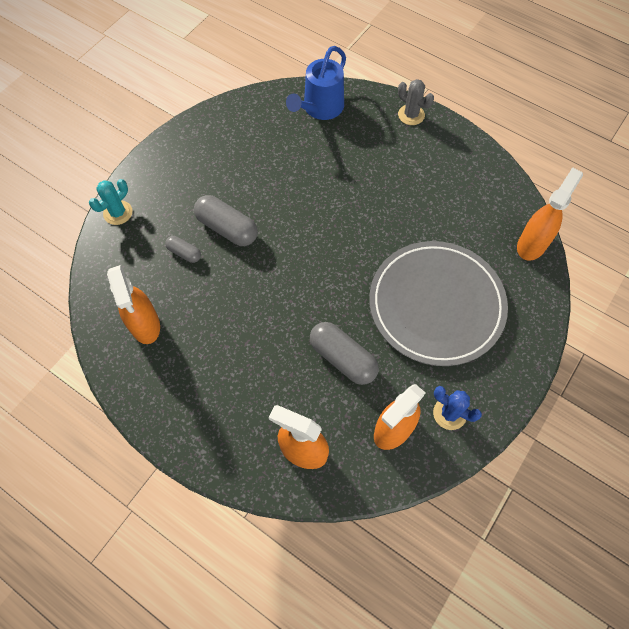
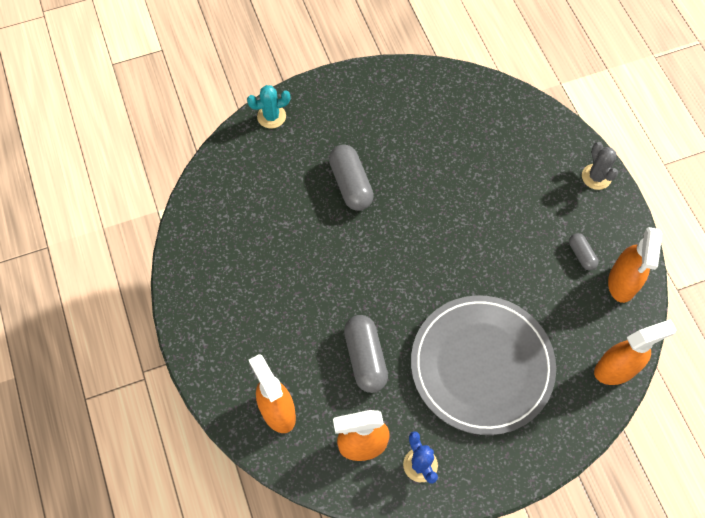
camera: 35 degrees right, 0 degrees up
orange spray bottle [107,265,160,344] -> orange spray bottle moved to [608,227,662,303]
grey capsule [165,236,201,263] -> grey capsule moved to [569,233,599,270]
blue watering can [286,46,346,120] -> none

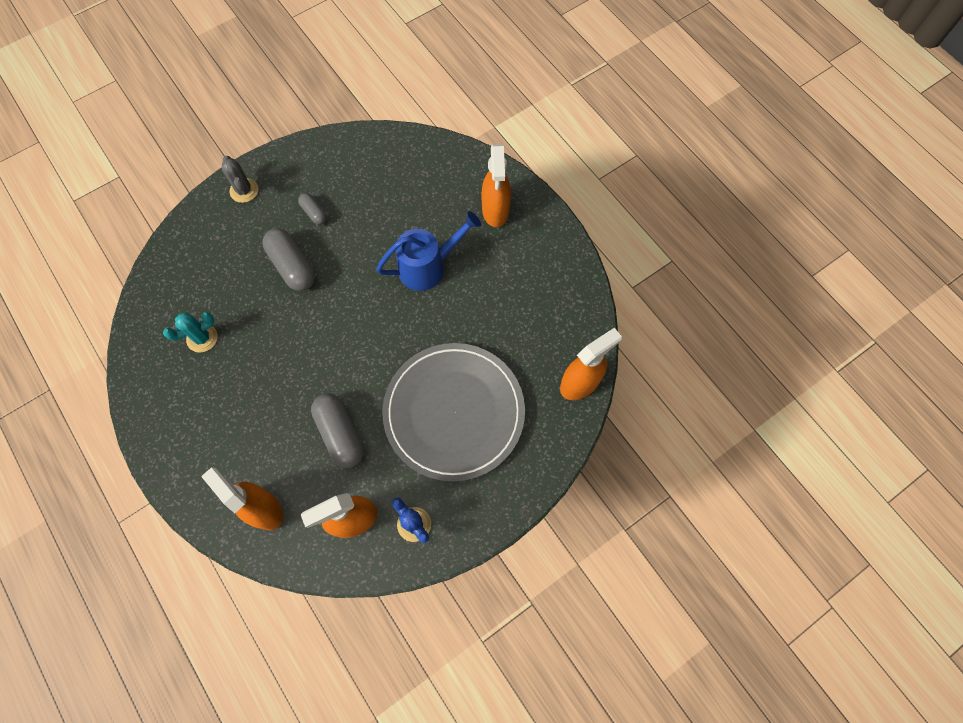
camera: 15 degrees left, 5 degrees up
turquoise cactus [247,85,290,129] -> turquoise cactus moved to [163,312,218,353]
grey capsule [569,233,599,270] -> grey capsule moved to [298,193,327,225]
grey cactus [582,142,618,190] -> grey cactus moved to [222,156,258,203]
orange spray bottle [608,227,662,303] -> orange spray bottle moved to [482,144,511,227]
none -> blue watering can [376,211,481,291]

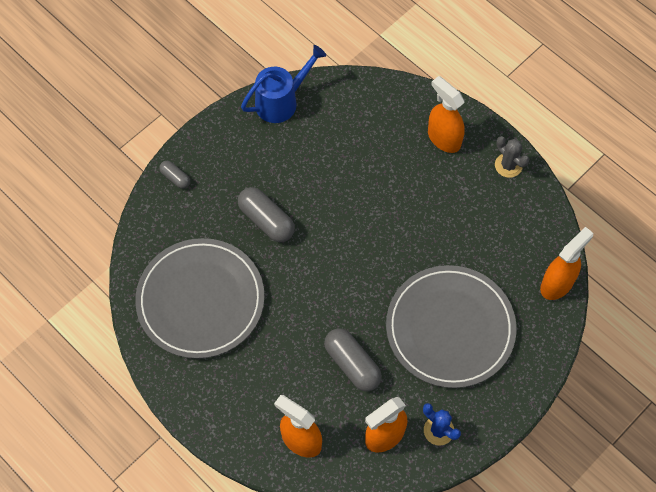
camera: 10 degrees left, 5 degrees down
turquoise cactus [163,312,218,353] -> grey plate [135,238,265,359]
grey cactus [222,156,258,203] -> grey cactus moved to [495,136,529,178]
grey capsule [298,193,327,225] -> grey capsule moved to [159,161,190,189]
blue watering can [376,211,481,291] -> blue watering can moved to [241,45,326,123]
orange spray bottle [482,144,511,227] -> orange spray bottle turned 150 degrees clockwise [428,76,465,153]

